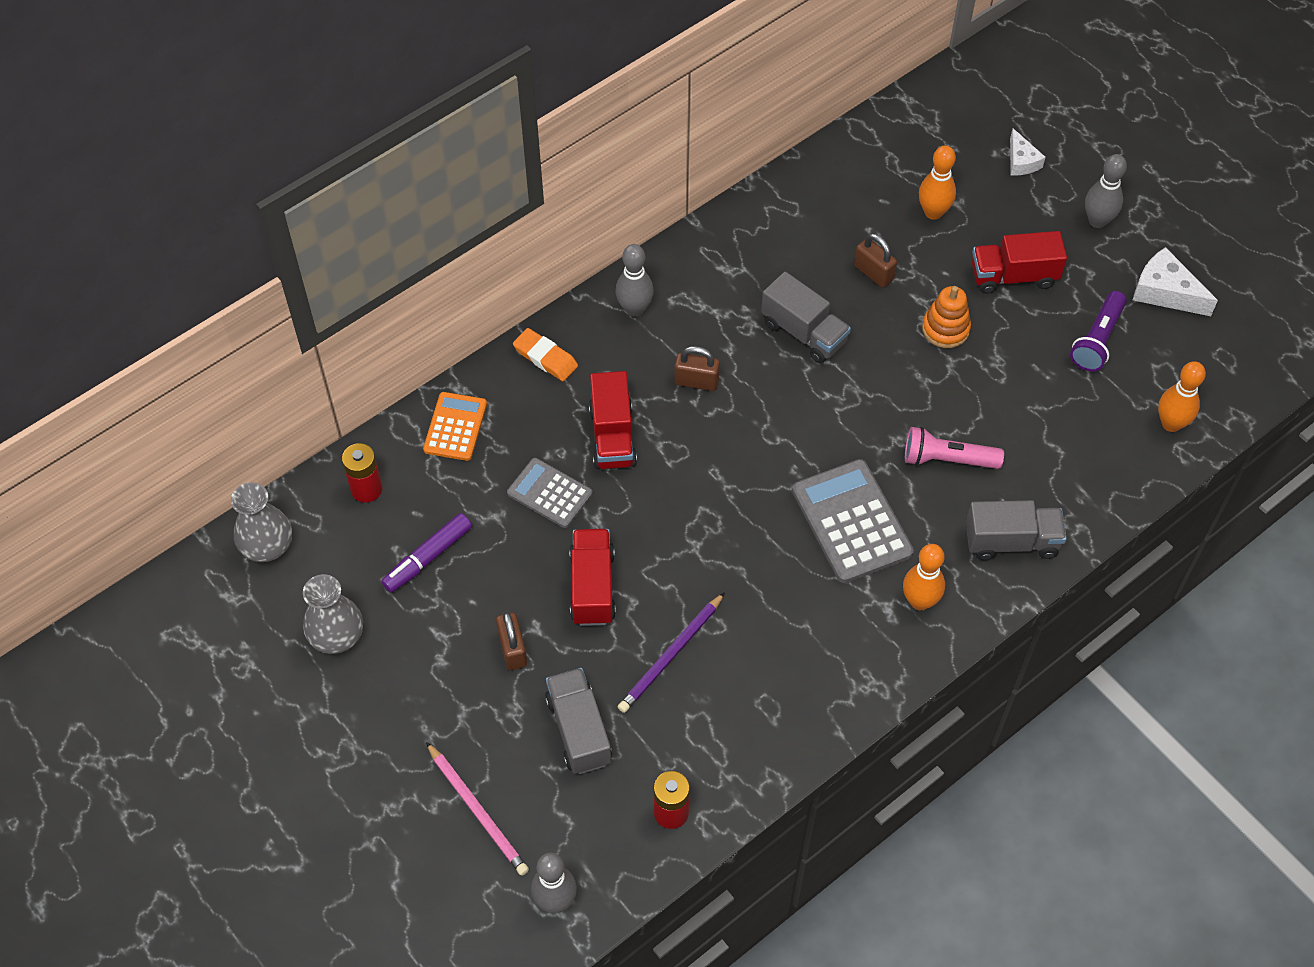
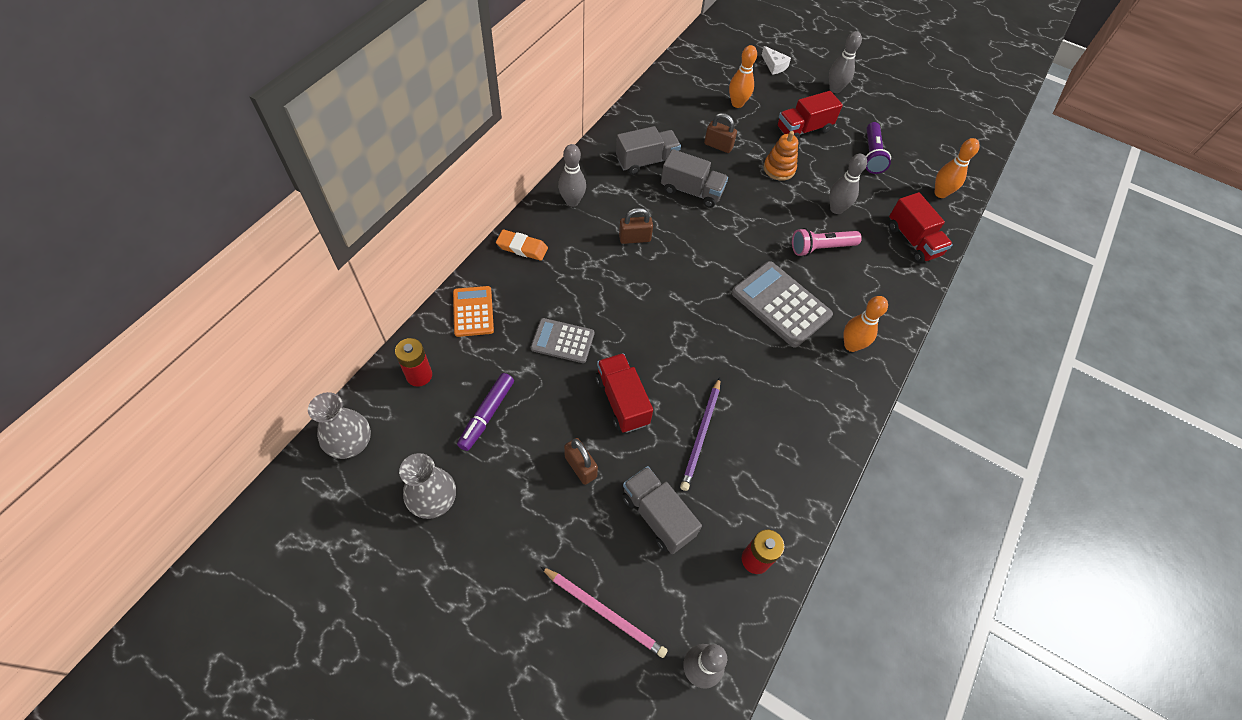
camera: 25 degrees left, 0 degrees up
red truck [589,371,637,469] -> red truck moved to [889,192,953,263]
grey truck [966,500,1067,560] -> grey truck moved to [616,126,681,175]
white cheese [1133,247,1218,316] -> none
none -> grey bowling pin [829,154,867,214]

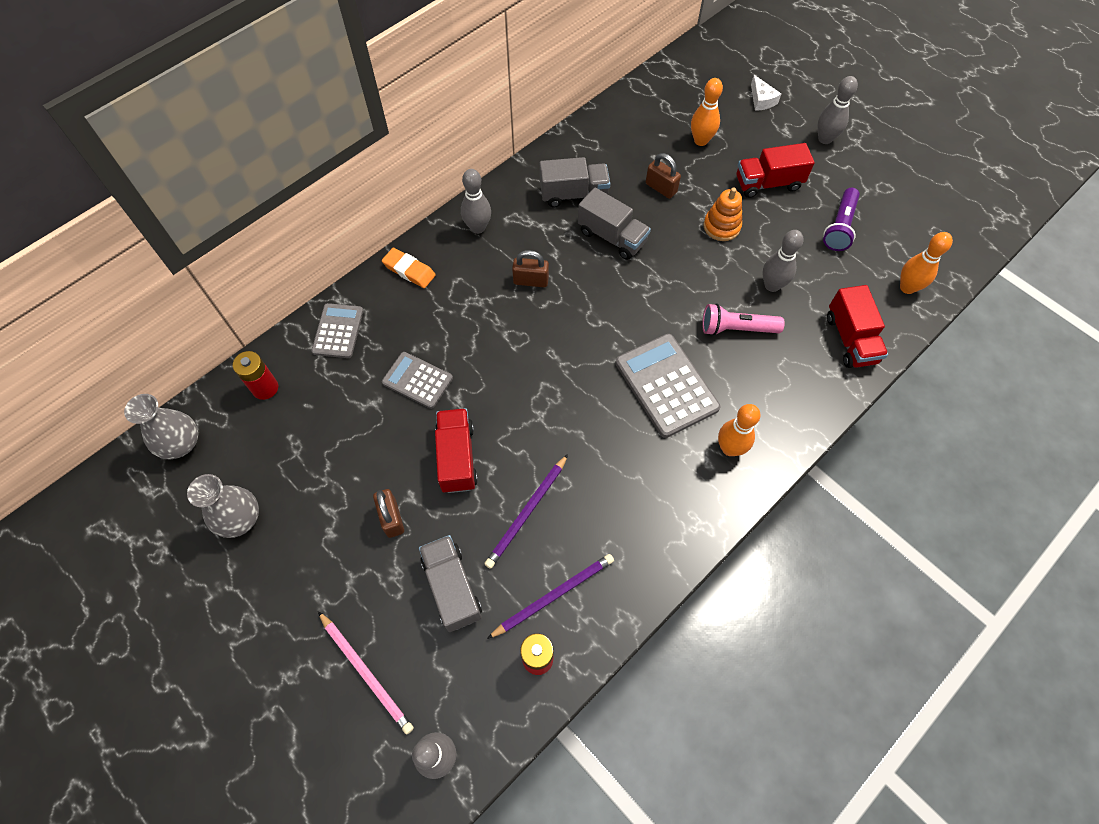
camera: 20 degrees right, 5 degrees up
orange calculator [453,286,494,337] -> grey calculator [311,303,363,358]
purple marker [457,373,514,451] -> none
none -> purple pencil [487,554,614,639]

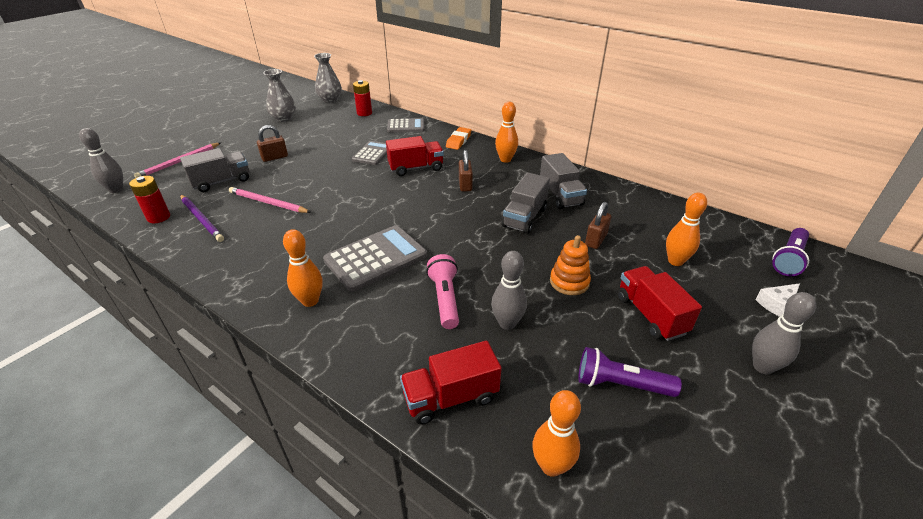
camera: 80 degrees right, 25 degrees down
red truck [435,408,478,493] -> red truck moved to [386,136,444,176]
grey bowling pin [461,169,491,234] -> orange bowling pin [495,102,518,163]
purple pencil [484,454,568,569] -> pink pencil [229,187,311,213]
none -> purple flashlight [772,228,809,276]

